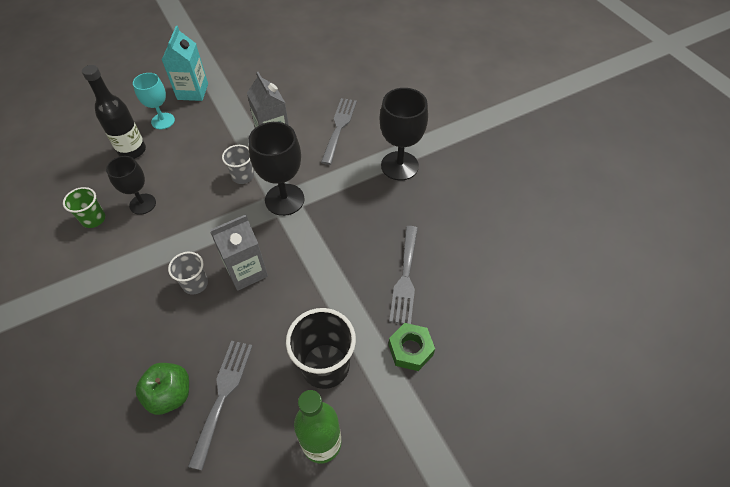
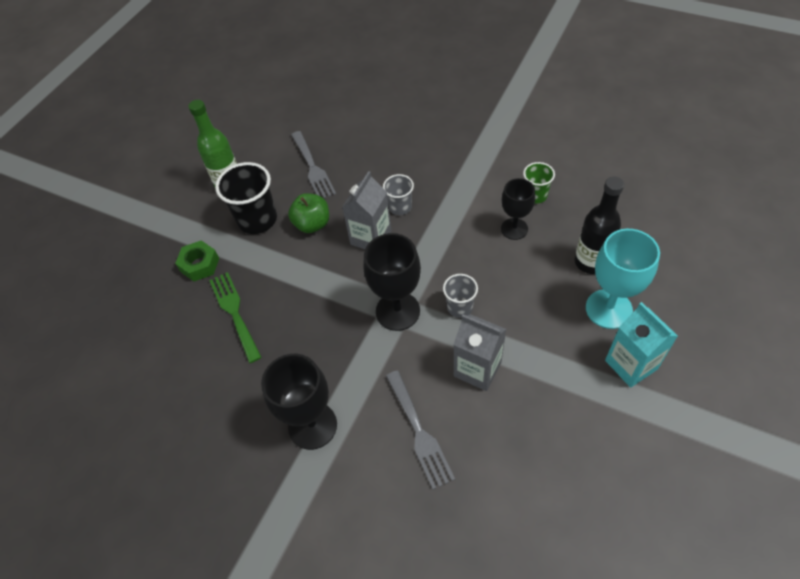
camera: 150 degrees right, 0 degrees up
turquoise goblet [133,73,175,129] -> turquoise goblet [586,229,660,329], size x1.54
green apple [136,363,189,415] -> green apple moved to [288,193,329,233]
grey fork [389,226,418,324] -> green fork [209,272,262,363]

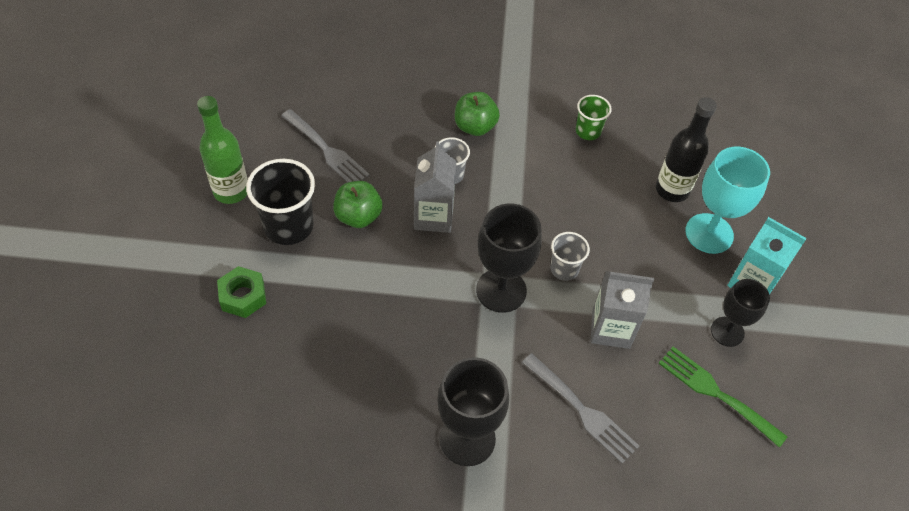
camera: 30 degrees left, 0 degrees up
green fork [209,272,262,363] -> green fork moved to [658,347,788,448]
black goblet [501,178,535,240] -> black goblet moved to [711,279,770,347]
none -> green apple [455,92,500,136]

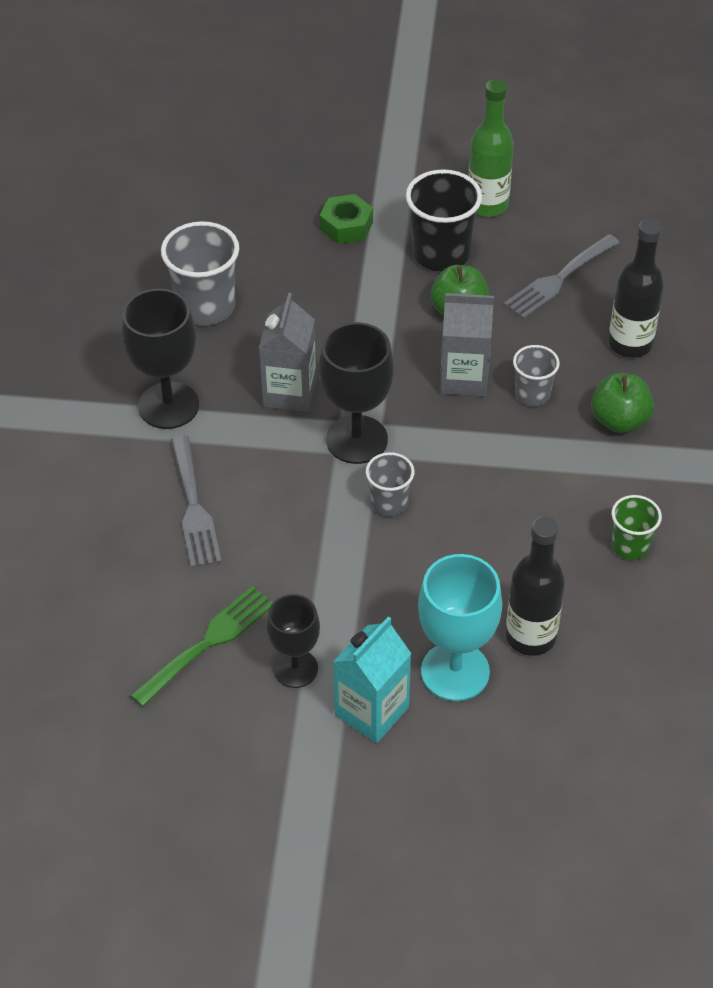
camera: 95 degrees right, 5 degrees down
grey fork [522,353,639,464] -> grey fork turned 60 degrees counterclockwise [171,435,221,568]
grey carton [590,271,654,349] -> grey carton moved to [259,293,317,412]
none -> grey cup [161,221,239,326]
none -> black bottle [608,219,664,358]

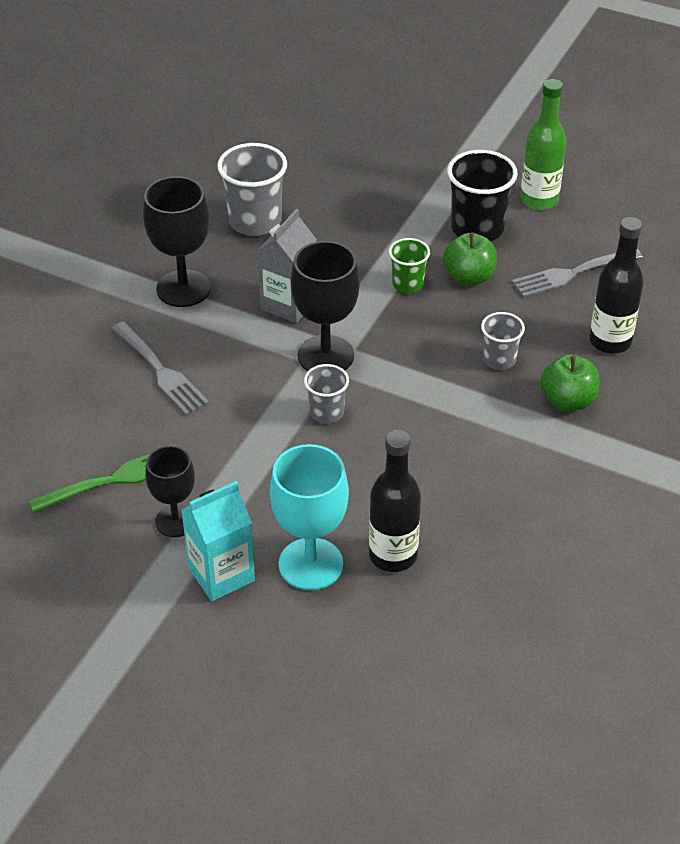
camera: 20 degrees right, 5 degrees down
grey fork [171,435,221,568] -> grey fork turned 45 degrees counterclockwise [112,322,209,415]
green nut [320,194,373,244] -> none
grey carton [440,293,494,396] -> none
green cup [611,495,662,560] -> green cup moved to [389,238,430,293]

